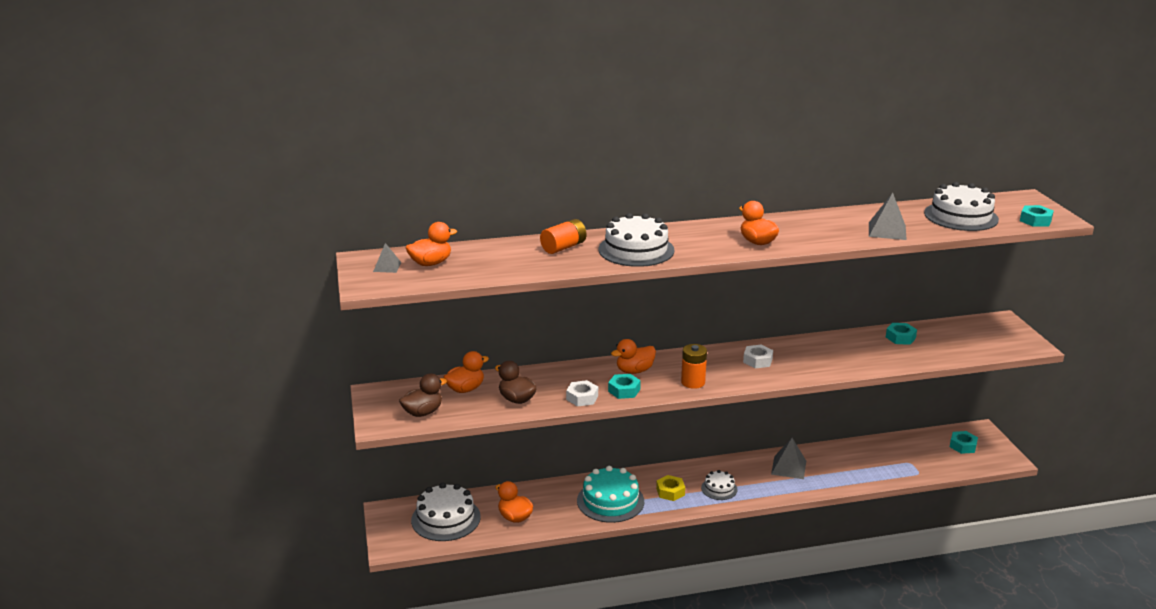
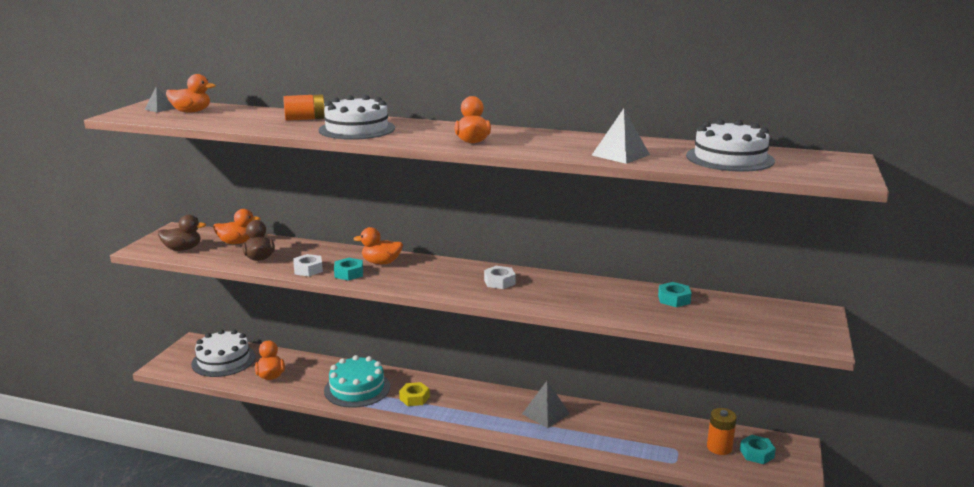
camera: 30 degrees right, 5 degrees down
orange battery [681,344,707,389] -> orange battery moved to [707,408,737,455]
white cake [701,470,738,500] -> none
turquoise nut [1020,205,1054,227] -> none

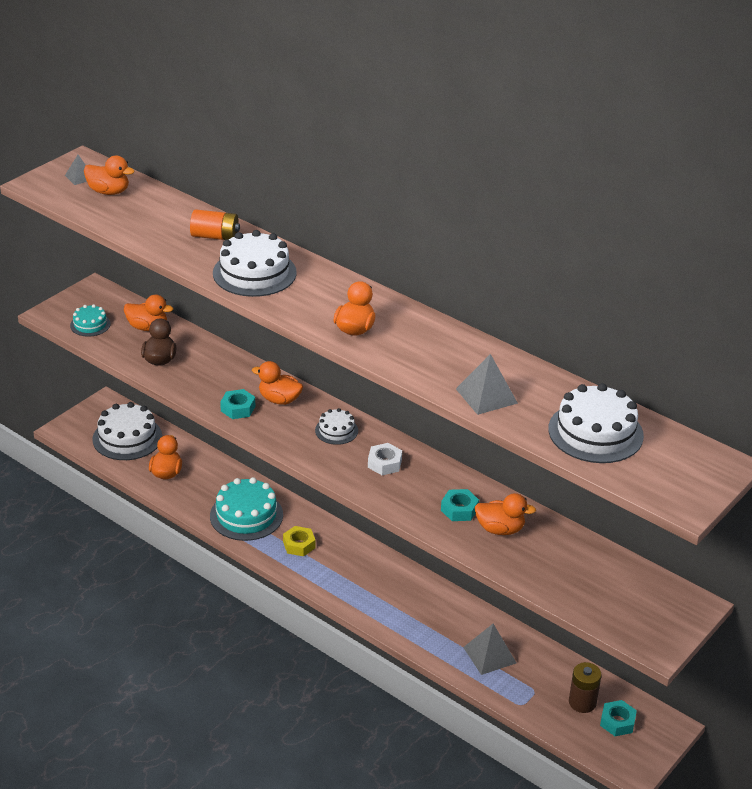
camera: 20 degrees right, 15 degrees up
brown duck [158,215,206,251] -> turquoise cake [70,304,110,337]
white nut [293,254,323,276] -> none
grey pyramid [522,381,570,428] -> grey pyramid moved to [463,624,516,675]
turquoise nut [658,282,692,307] -> turquoise nut moved to [441,489,479,521]
orange battery [707,408,737,455] -> brown battery [569,662,602,713]
none -> white cake [315,408,358,445]
none -> orange duck [475,493,536,535]

